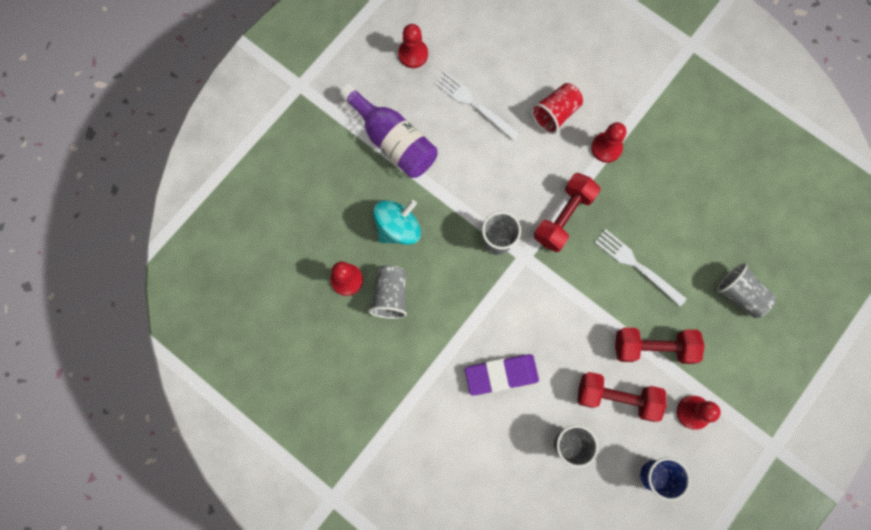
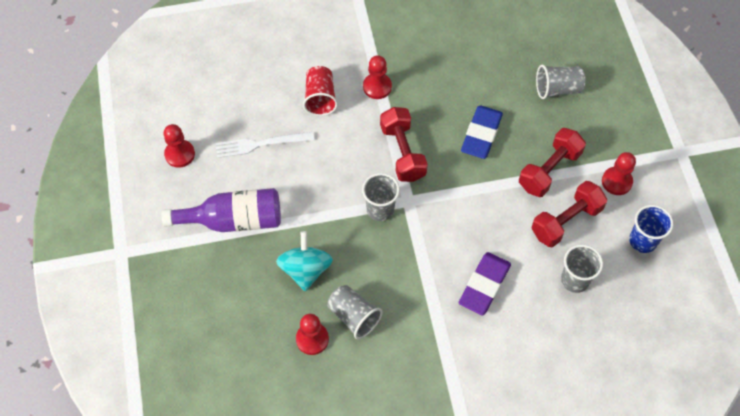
camera: 50 degrees left, 15 degrees down
white fork [595,229,687,307] -> blue eraser [461,105,503,159]

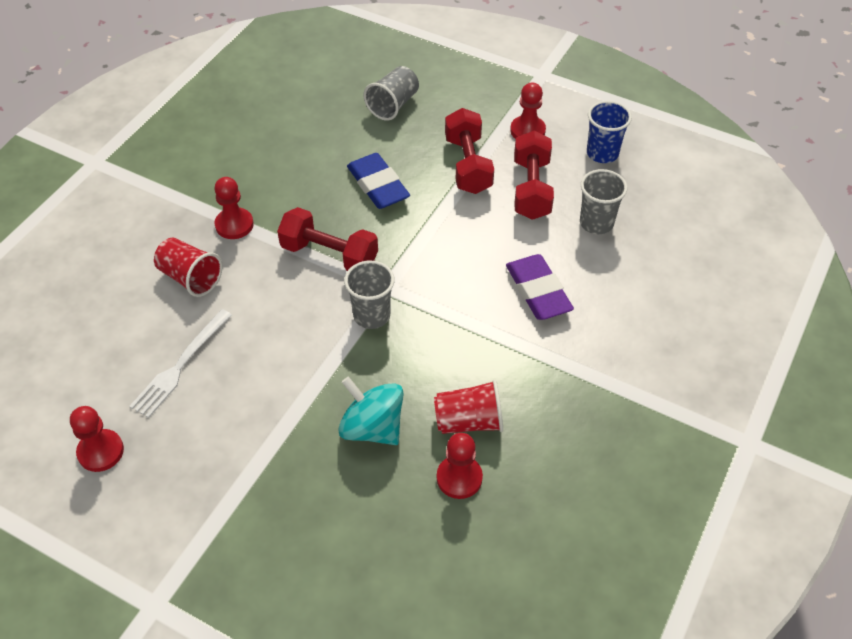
camera: 50 degrees left, 10 degrees down
purple bottle [162,188,281,232] -> none
grey cup [327,285,383,339] -> red cup [434,379,503,434]

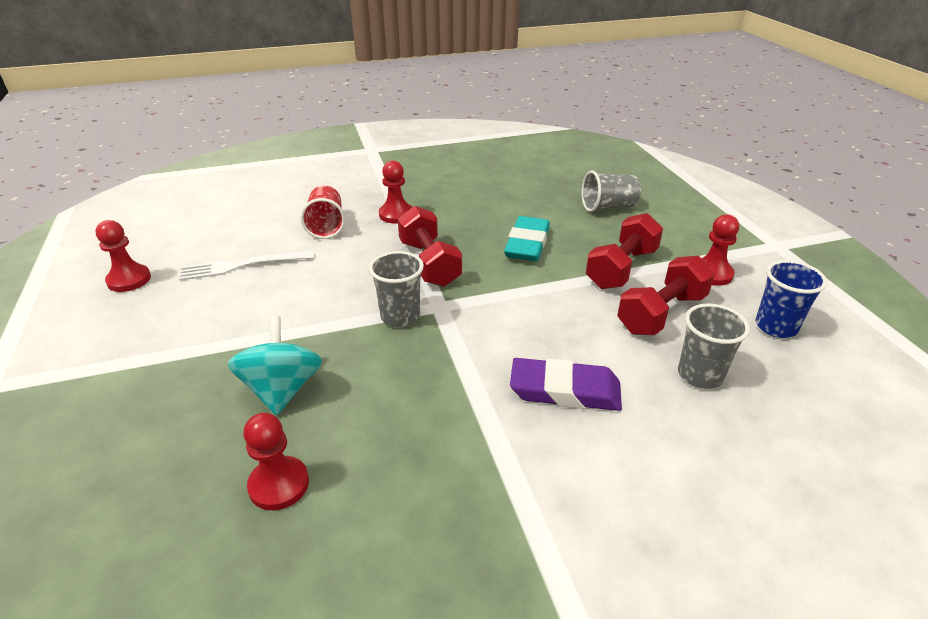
camera: 45 degrees right, 15 degrees down
blue eraser [347,153,410,209] -> turquoise eraser [504,216,550,261]
red cup [434,379,503,434] -> none
purple eraser [506,254,574,320] -> purple eraser turned 75 degrees clockwise [510,358,622,411]

